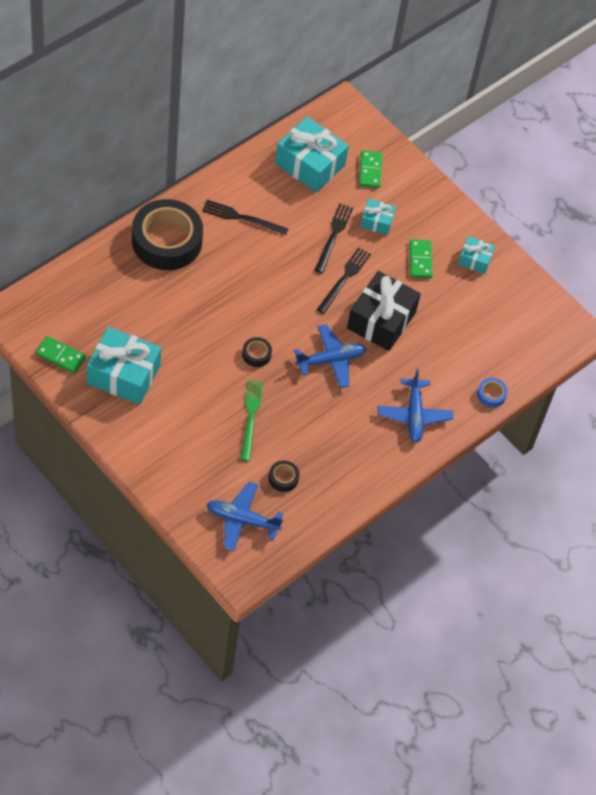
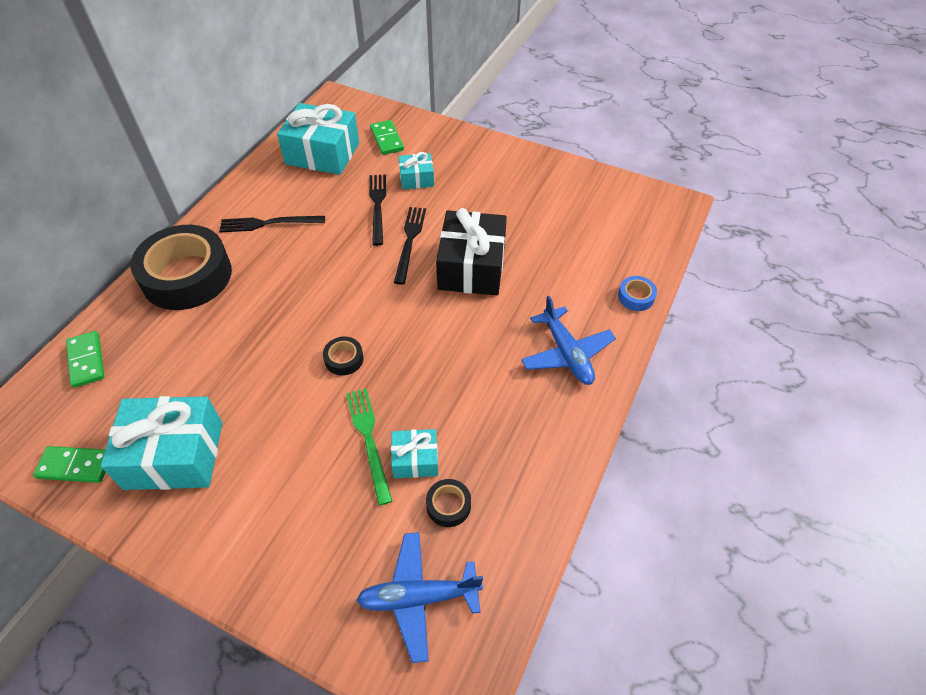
camera: 15 degrees left, 5 degrees down
blue plane [294,324,366,388] -> none
green domino [409,239,433,278] -> green domino moved to [66,331,104,388]
turquoise gift [458,236,495,274] -> turquoise gift moved to [391,429,438,478]

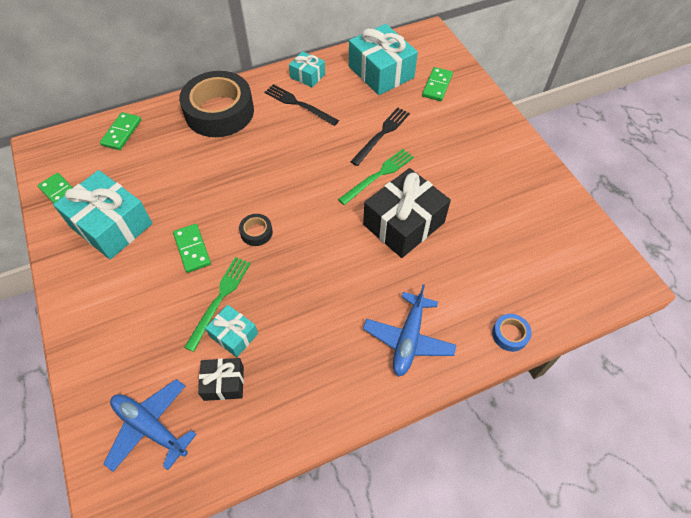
camera: 40 degrees right, 5 degrees up
black fork [394,207,426,285] -> green fork [338,149,414,205]
turquoise gift [398,152,434,190] -> turquoise gift moved to [289,51,325,88]
black tape [426,479,471,527] -> black gift [198,358,244,401]
none -> green domino [173,224,211,273]

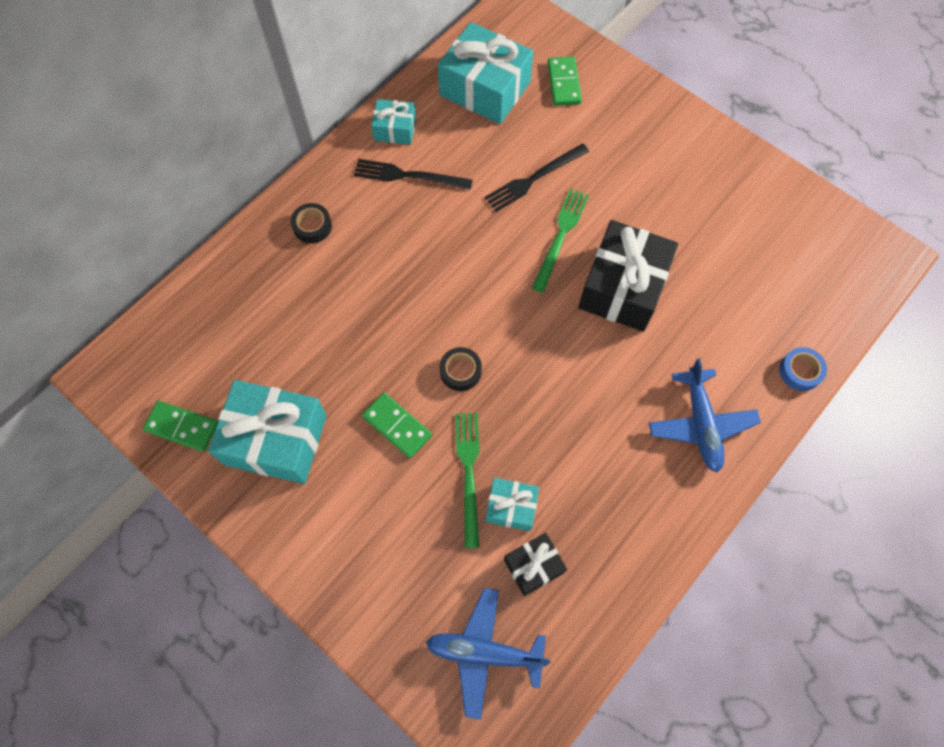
camera: 25 degrees left, 10 degrees up
green domino [100,112,141,150] -> none
black tape [179,71,254,137] -> black tape [291,203,332,243], size x0.40
black fork [350,108,410,166] -> black fork turned 135 degrees counterclockwise [485,144,589,212]

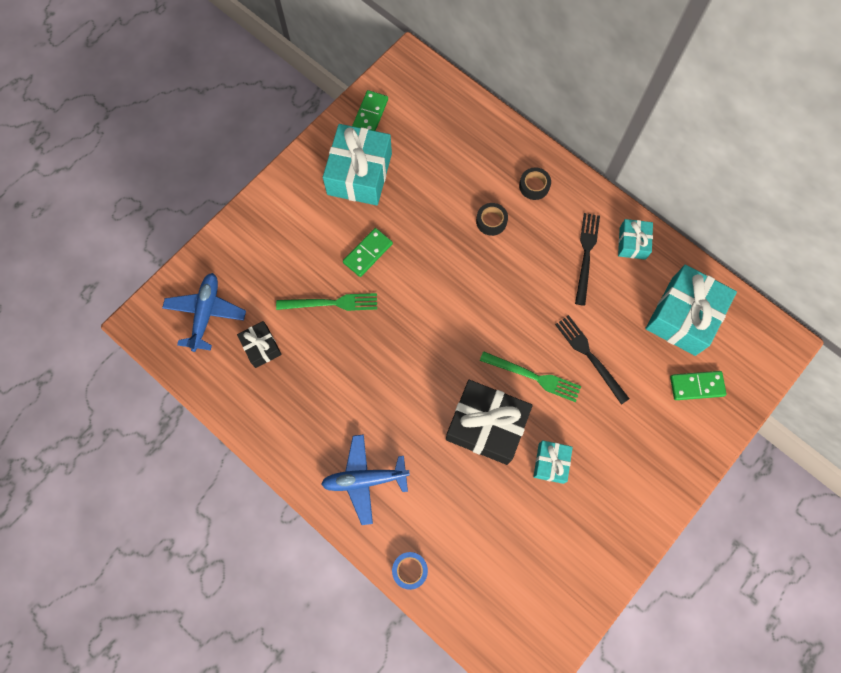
camera: 90 degrees right, 5 degrees up
black tape [440,347,482,391] -> black tape moved to [476,203,508,236]
turquoise gift [485,478,539,531] -> turquoise gift moved to [533,440,573,484]

